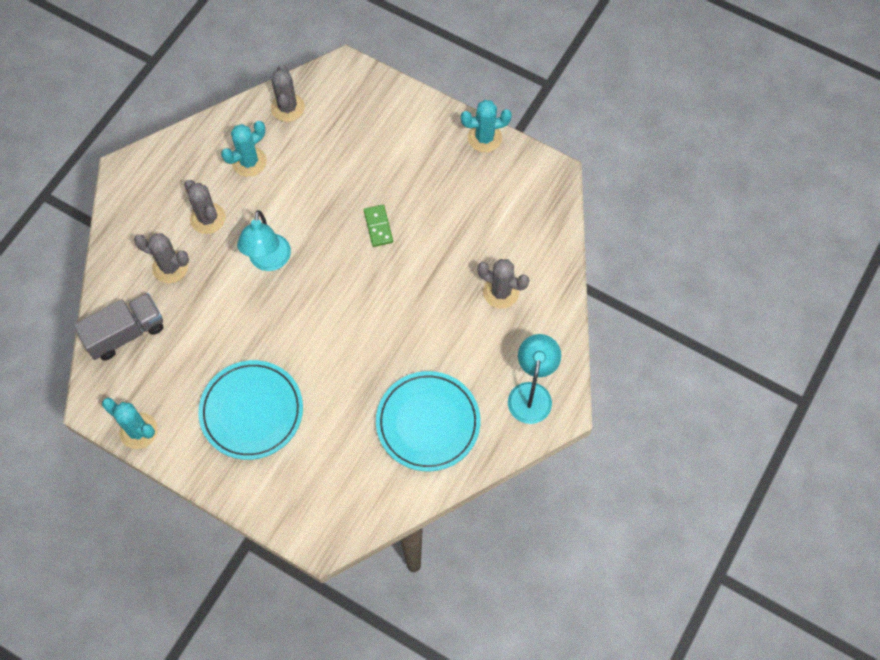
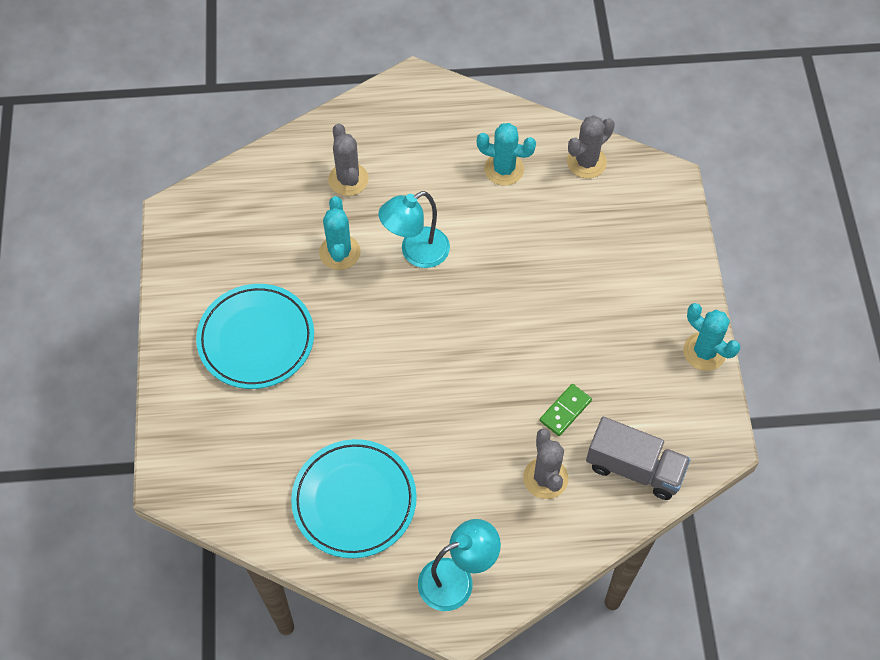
camera: 55 degrees right, 5 degrees down
grey truck [73,293,163,361] -> grey truck moved to [586,417,691,500]
turquoise cactus [102,398,158,449] -> turquoise cactus moved to [319,196,361,270]
grey cactus [184,180,226,234] -> none
green domino [364,205,393,247] -> green domino moved to [540,384,592,436]

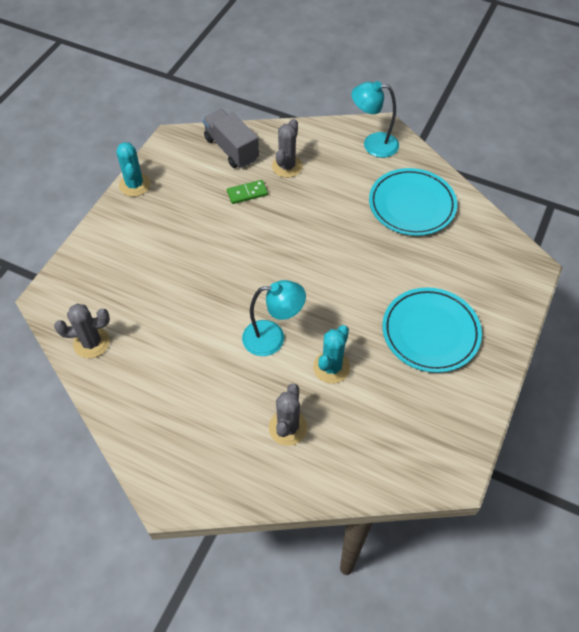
camera: 150 degrees left, 5 degrees down
turquoise cactus [477,123,536,186] -> none

